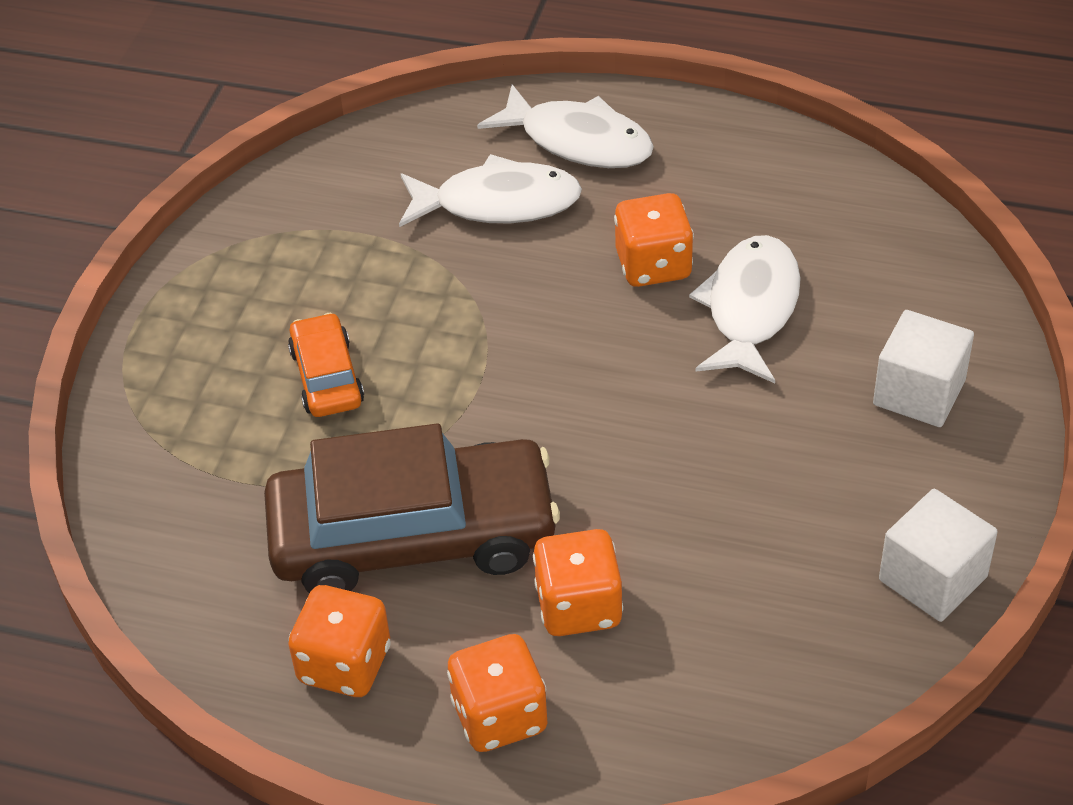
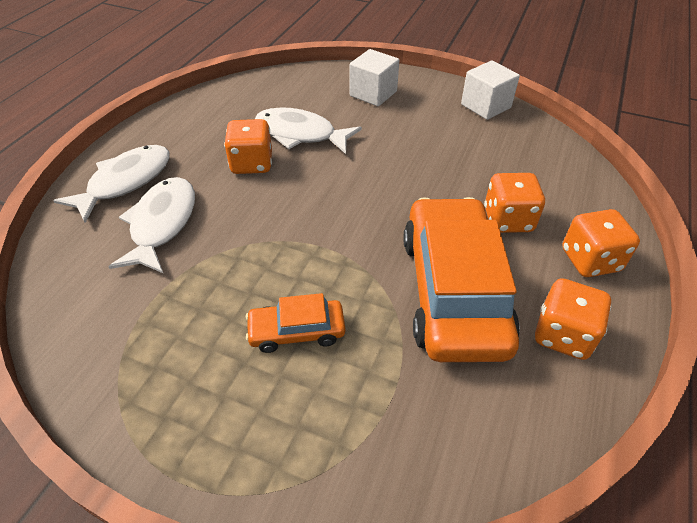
camera: 85 degrees left, 0 degrees up
brown car [264,424,560,593] -> orange car [404,197,520,362]

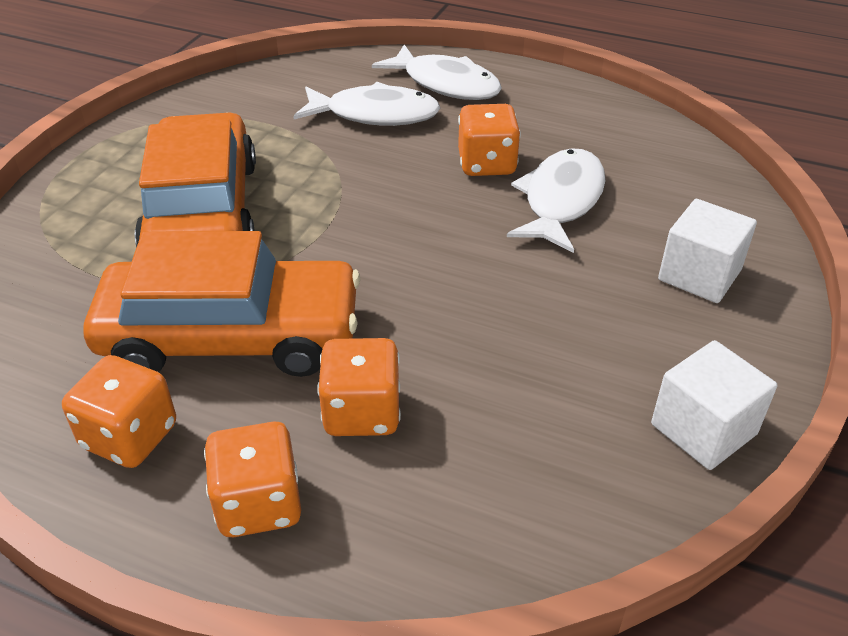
camera: 90 degrees right, 5 degrees down
orange car [246,293,345,353] -> orange car [135,112,256,247], size x2.12

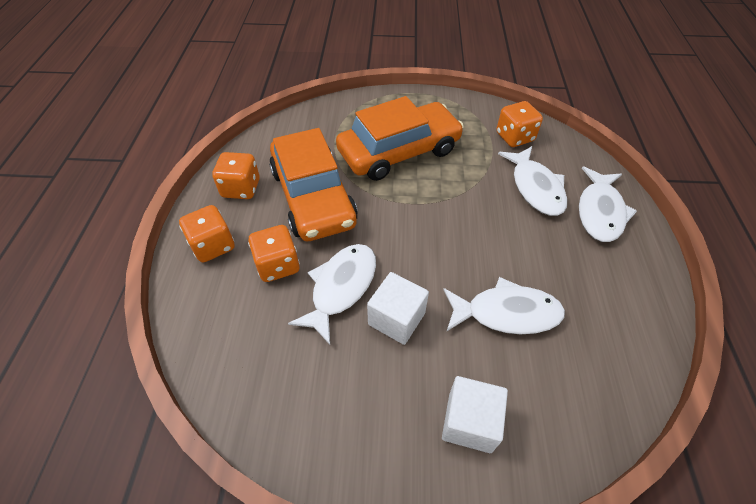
camera: 70 degrees right, 10 degrees up
orange dice [458,104,521,176] -> orange dice moved to [496,101,543,147]
white cube [651,340,777,470] -> white cube moved to [367,272,429,345]
none -> white fish [288,244,376,345]

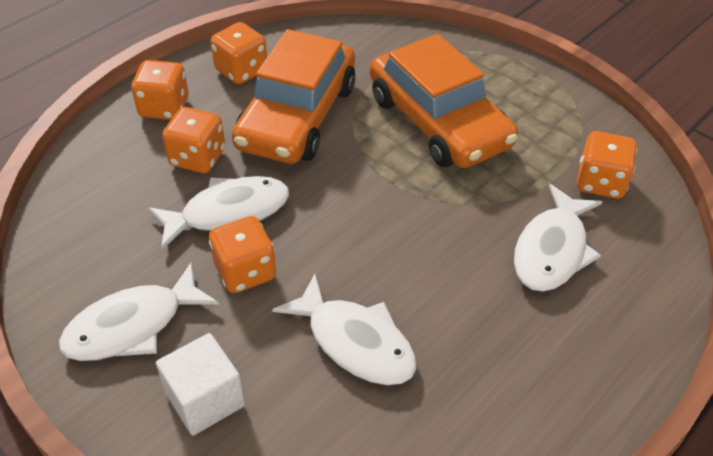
camera: 40 degrees right, 5 degrees down
orange car [336,96,464,181] -> orange car turned 45 degrees clockwise [370,34,518,168]
white cube [367,272,429,345] -> orange dice [209,216,276,293]
white fish [579,167,637,242] -> white fish moved to [59,262,219,361]

